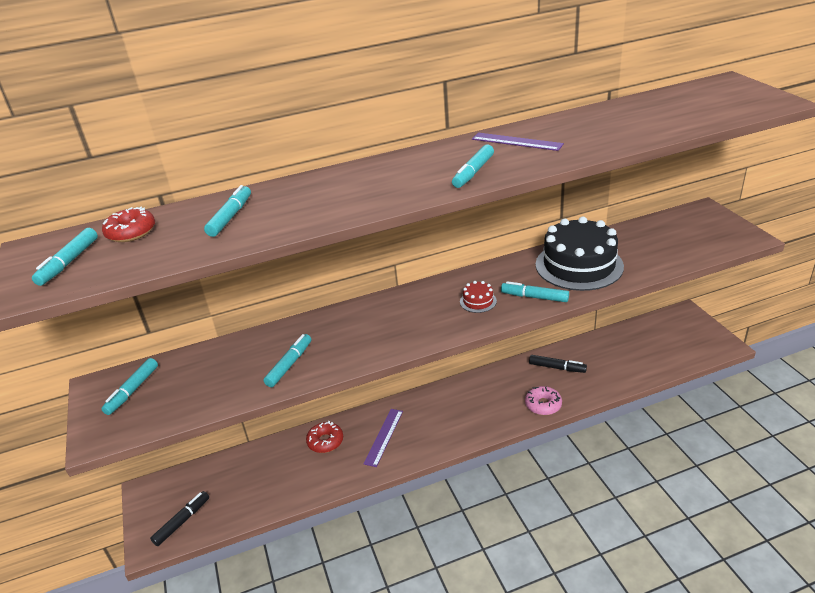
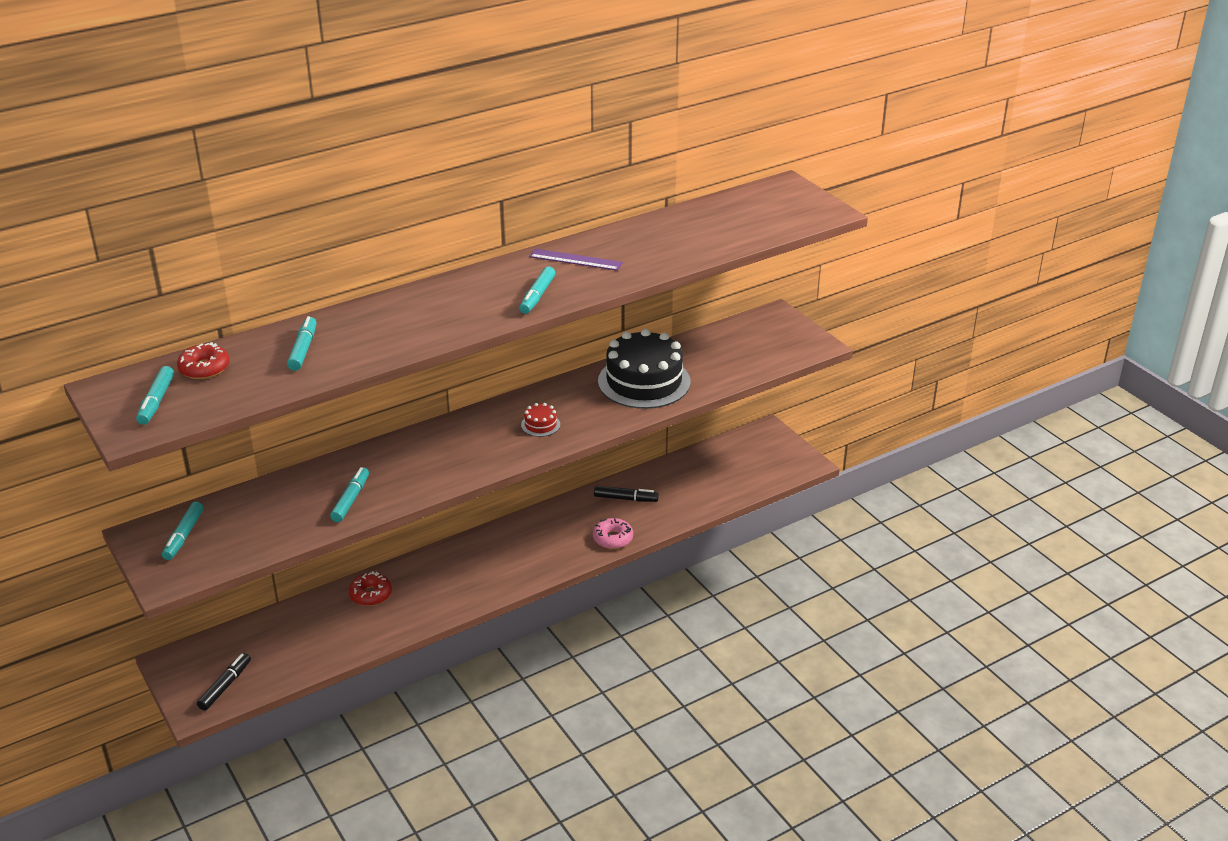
camera: 15 degrees left, 0 degrees up
purple ruler [363,409,403,467] -> none
turquoise marker [501,281,569,302] -> none

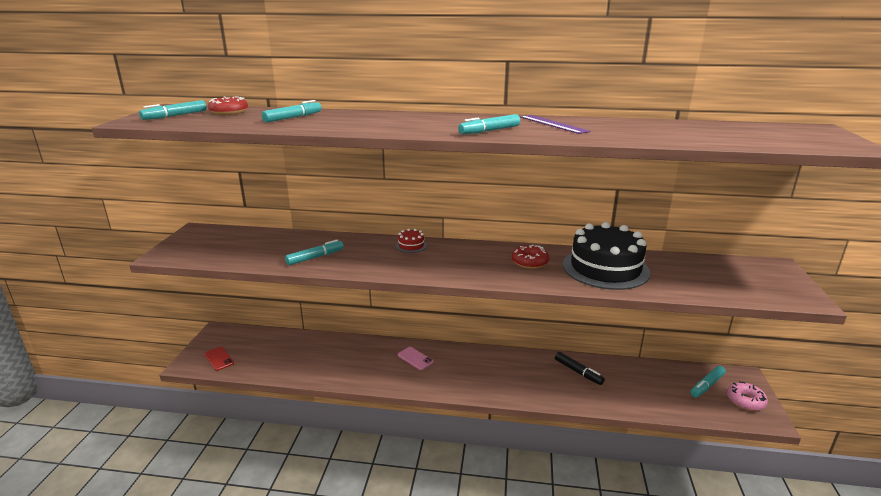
camera: 40 degrees right, 10 degrees down
turquoise marker [162,501,204,560] -> turquoise marker moved to [691,366,726,398]
black marker [197,653,251,711] -> red phone [204,347,234,371]
red donut [349,571,392,606] -> red donut moved to [512,245,549,269]
red cake [521,403,560,437] -> red cake moved to [396,229,427,253]
pink donut [593,518,633,549] -> pink donut moved to [727,381,768,411]
none -> pink phone [398,347,434,370]

